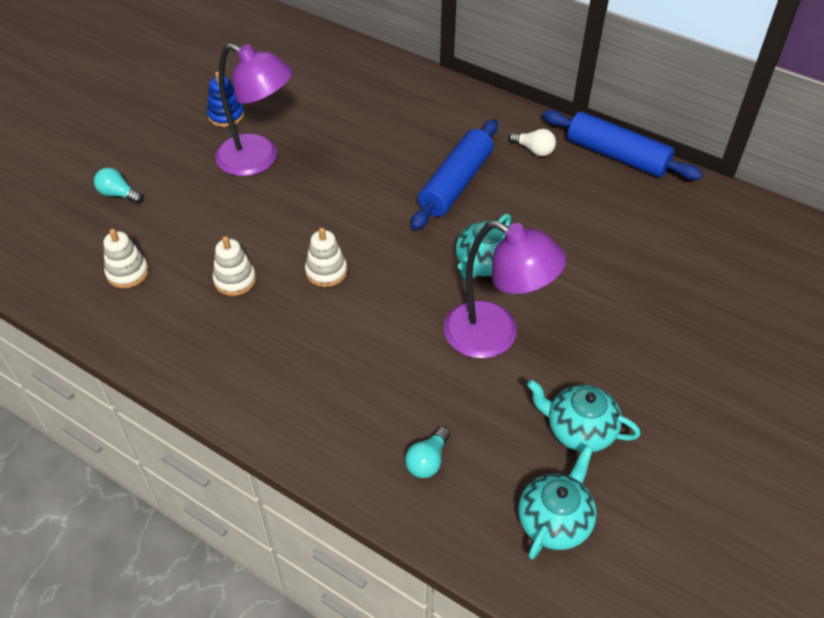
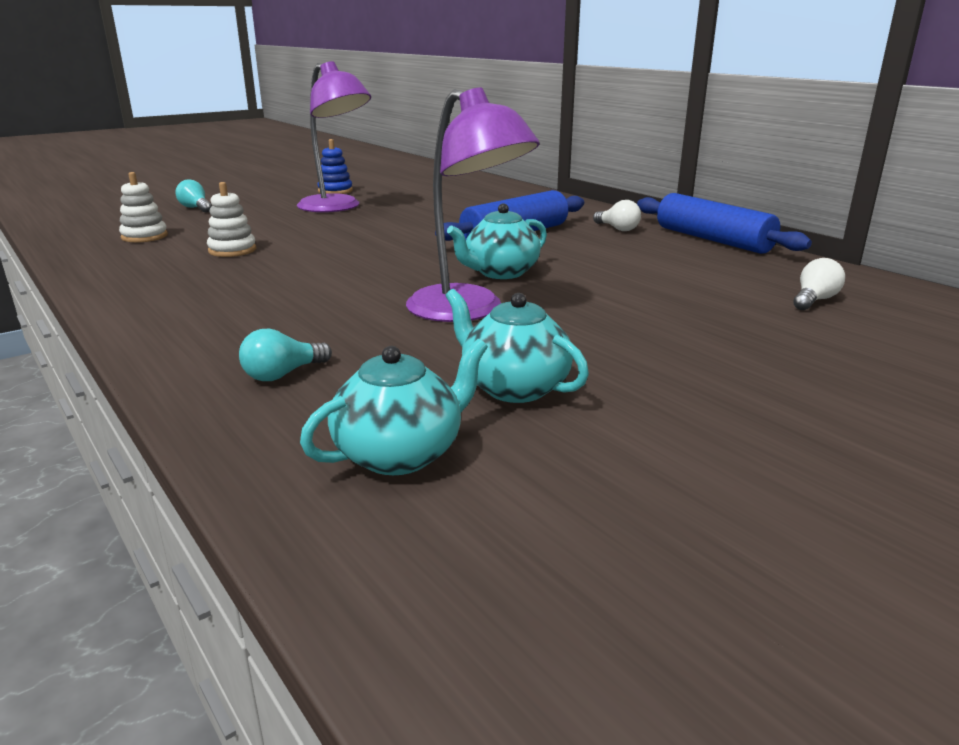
camera: 20 degrees right, 25 degrees down
white stacking toy [305,228,347,287] -> none
none -> white light bulb [793,258,845,310]

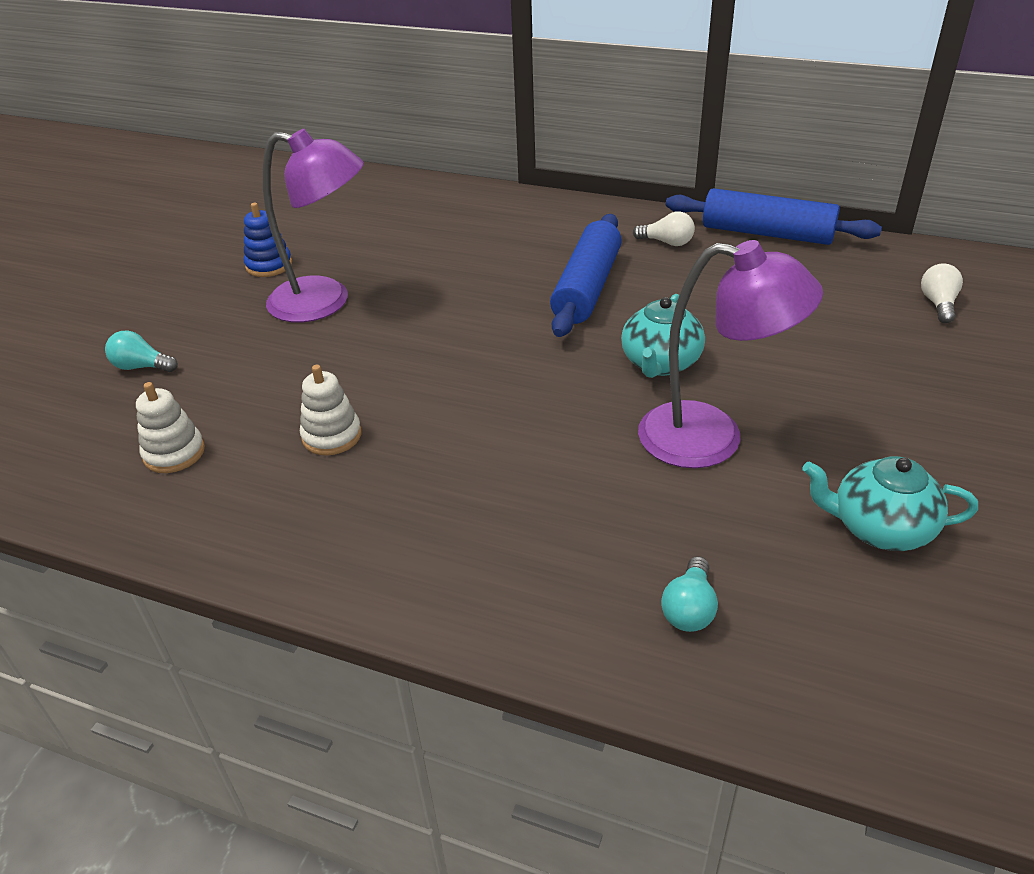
camera: 30 degrees left, 15 degrees up
turquoise teapot [300,338,488,475] -> none

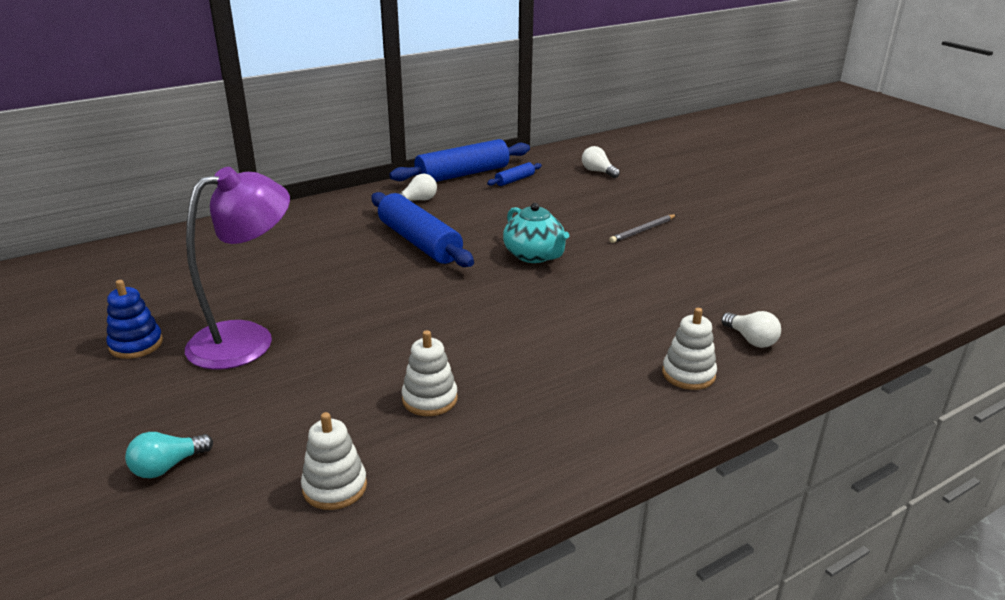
camera: 55 degrees left, 10 degrees down
purple lamp [638,240,823,468] -> none
turquoise light bulb [661,556,718,632] -> white light bulb [721,311,781,348]
turquoise teapot [802,456,978,551] -> none
none -> blue rolling pin [487,162,542,186]
none -> grey pencil [609,214,676,243]
none -> white stacking toy [662,308,717,390]

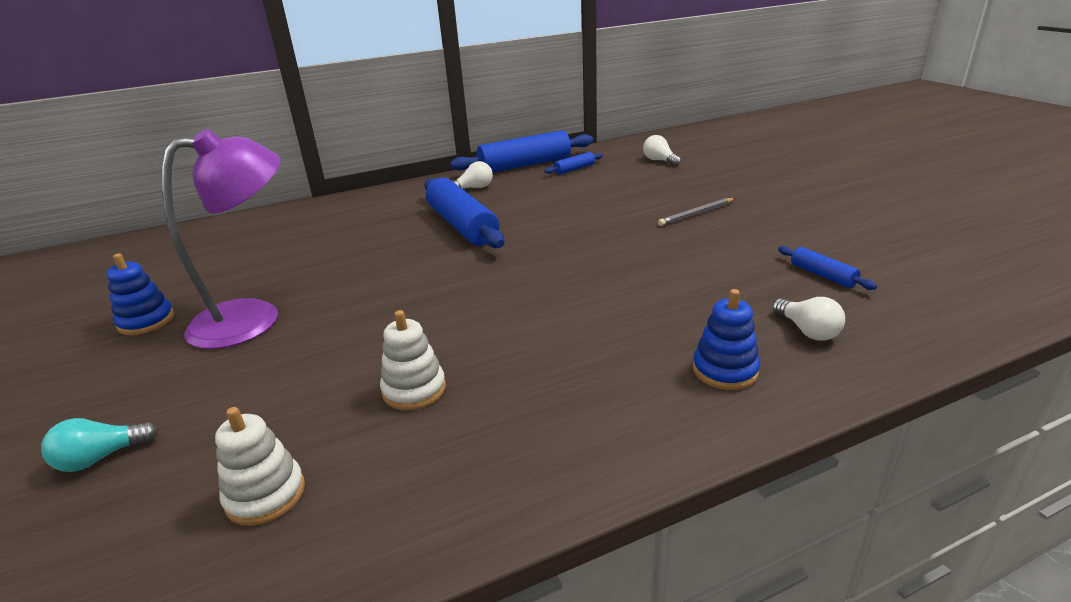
camera: 10 degrees right, 0 degrees up
turquoise teapot [503,203,569,263] -> none
white stacking toy [662,308,717,390] -> blue stacking toy [693,289,760,390]
none -> blue rolling pin [778,246,877,290]

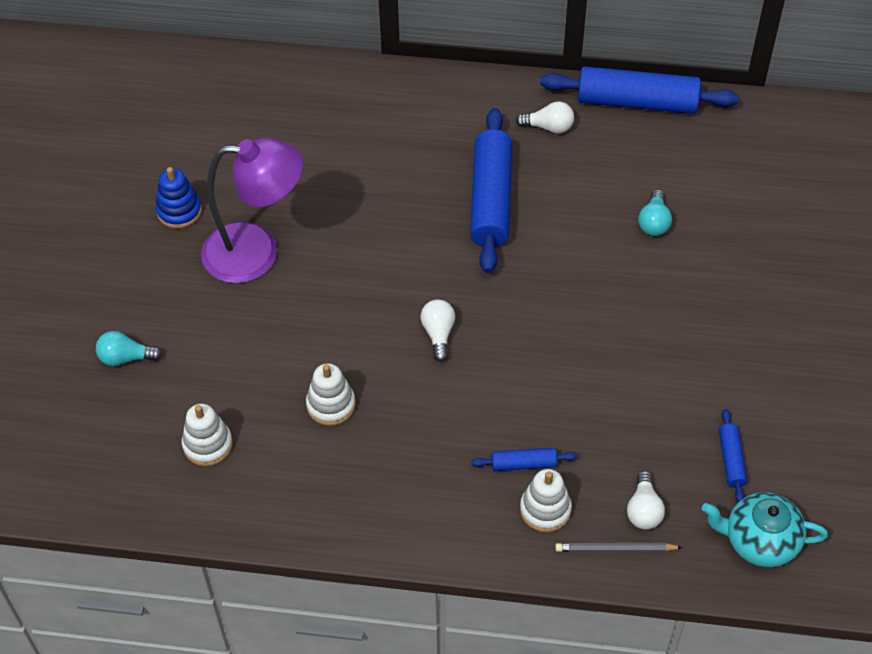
camera: 30 degrees right, 25 degrees up
blue rolling pin [544,152,603,175] -> blue rolling pin moved to [471,448,577,471]
white light bulb [643,135,681,166] -> white light bulb moved to [421,299,455,362]
grey pencil [658,198,735,226] -> grey pencil moved to [555,543,683,552]
blue stacking toy [693,289,760,390] -> white stacking toy [520,469,572,532]
none -> turquoise light bulb [639,189,672,236]
none -> turquoise teapot [702,492,828,567]

